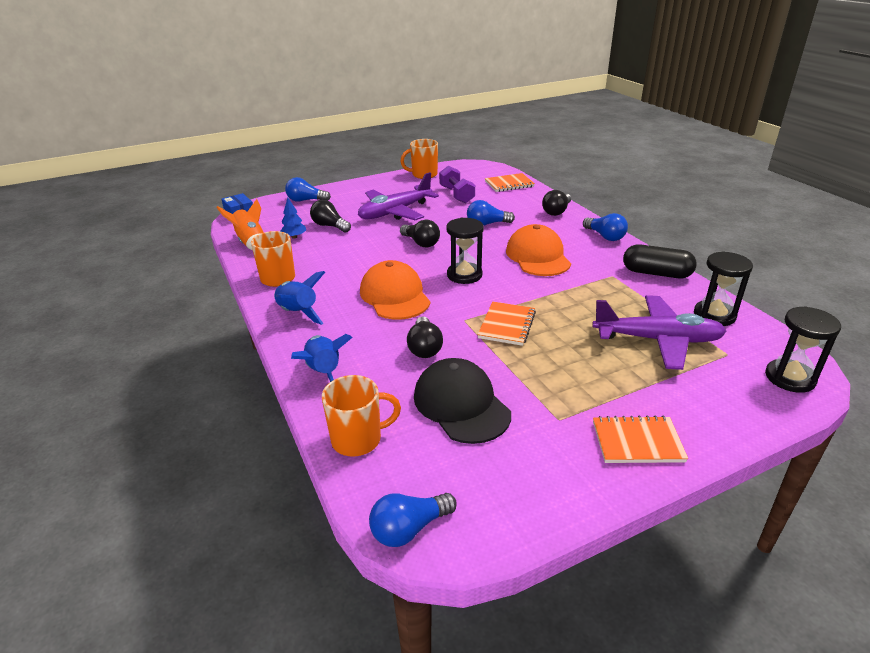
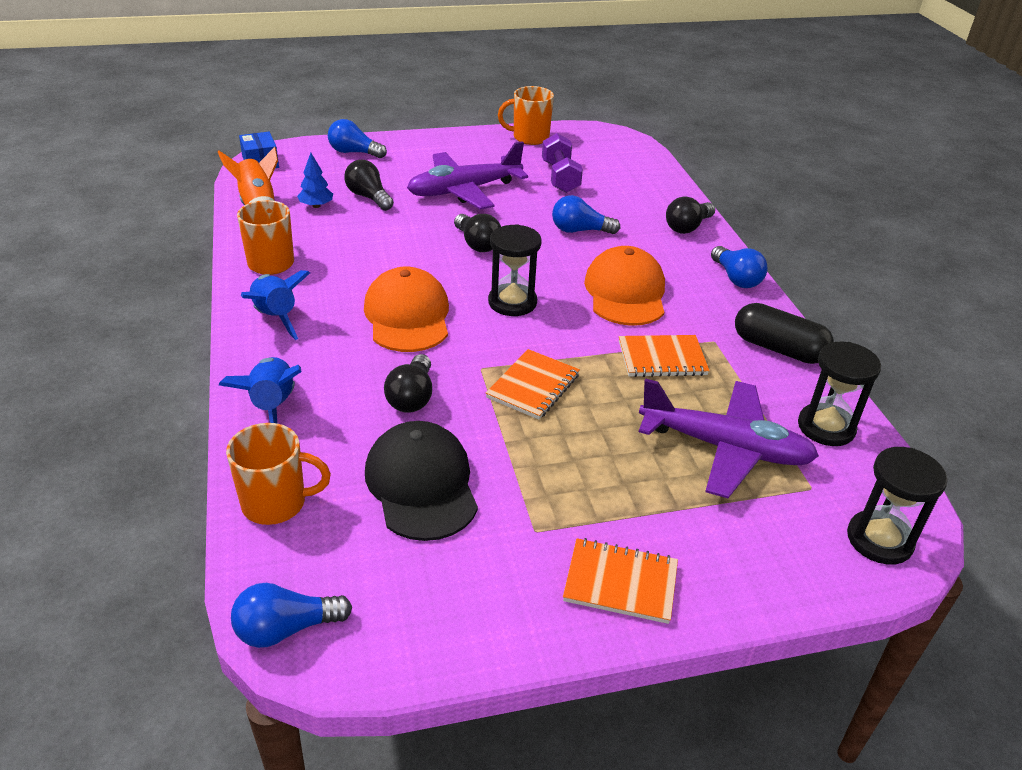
camera: 10 degrees right, 5 degrees up
orange notebook [485,173,535,192] -> orange notebook moved to [619,335,710,377]

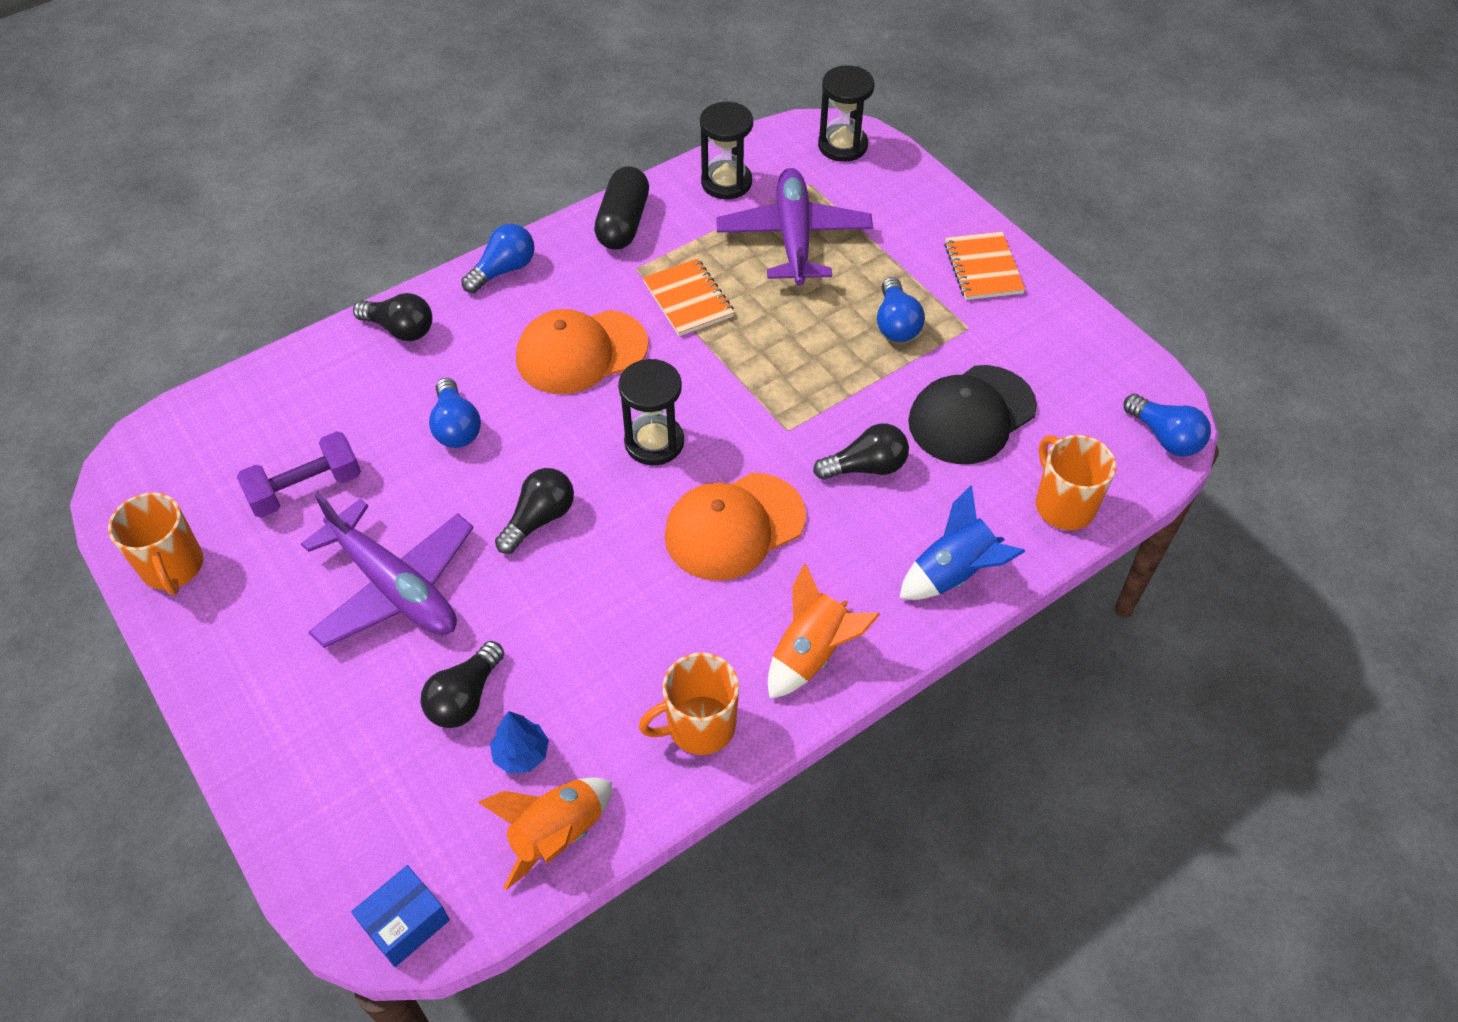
camera: 110 degrees left, 15 degrees up
blue rocket [241,270,310,340] -> orange rocket [768,563,880,699]
blue light bulb [328,119,387,158] -> blue light bulb moved to [877,277,925,342]
orange notebook [486,349,580,420] -> none

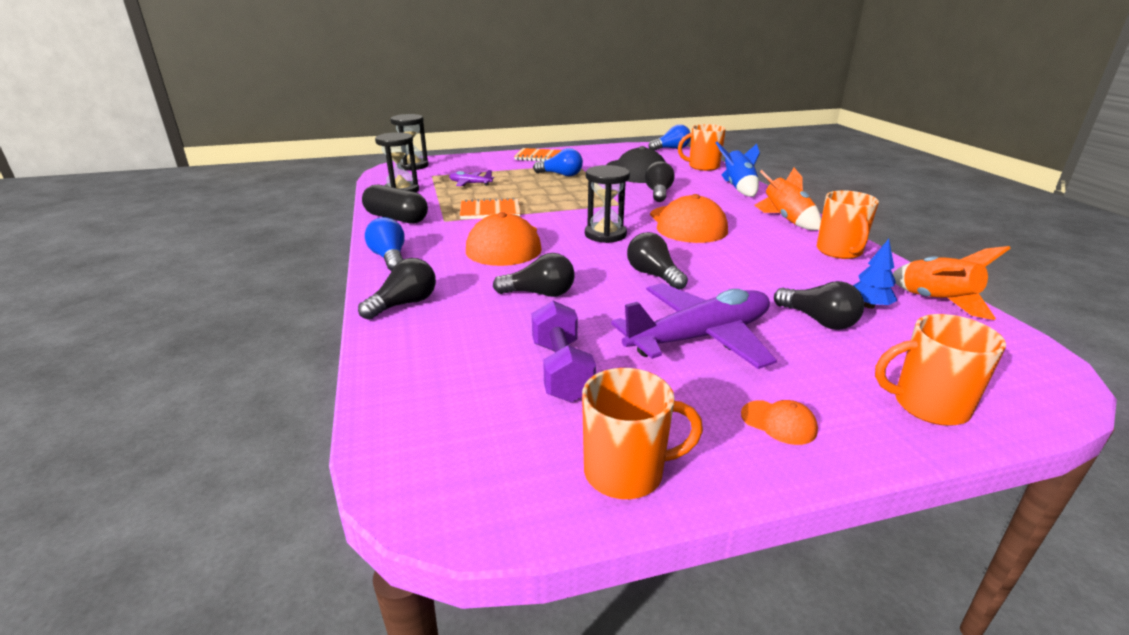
camera: 70 degrees left, 25 degrees down
blue box [351,865,450,967] -> none
blue light bulb [429,378,481,448] -> black light bulb [493,253,575,297]
purple plane [716,168,873,285] -> purple plane [449,170,494,186], size x0.46
none -> orange cap [741,400,818,445]
none -> orange mug [875,314,1006,426]

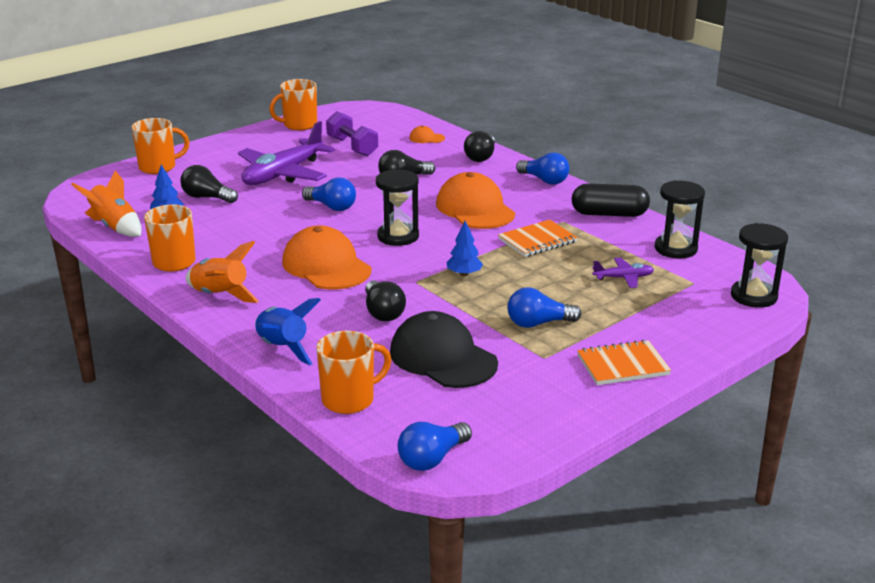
camera: 155 degrees right, 0 degrees up
black light bulb [627,232,688,290] -> blue light bulb [302,177,356,211]
orange cap [741,400,818,445] -> orange cap moved to [409,126,445,143]
none -> blue tree [447,221,483,276]

